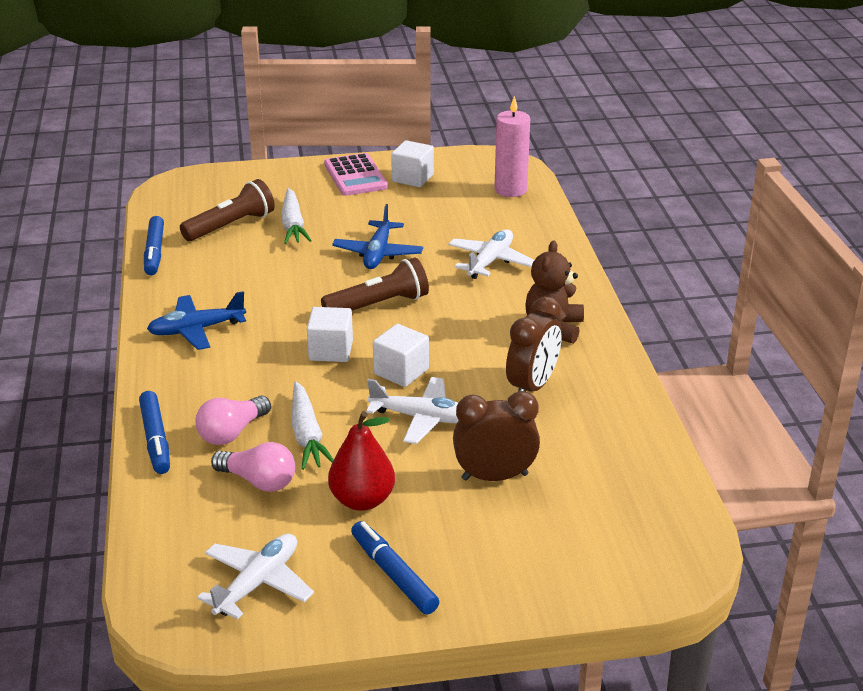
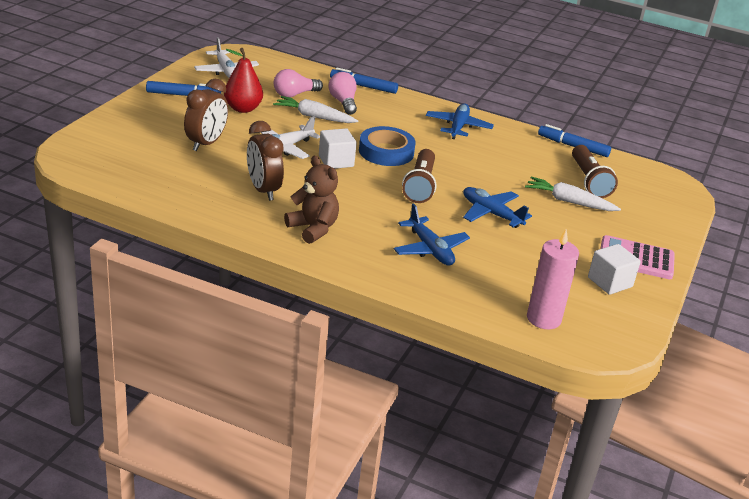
camera: 120 degrees right, 0 degrees up
white cube [307,307,353,362] -> blue tape [359,126,416,166]
white plane [448,229,534,279] -> blue plane [394,203,470,266]

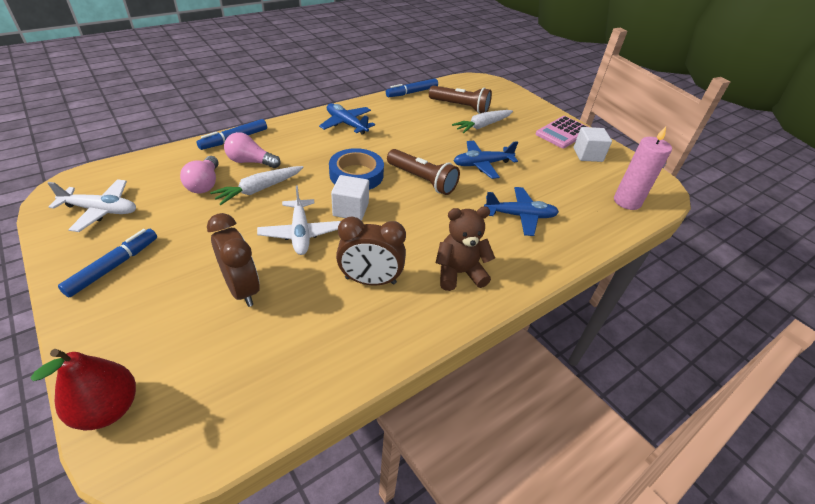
camera: 60 degrees left, 10 degrees up
red pear [224,48,263,113] -> red pear moved to [30,349,136,430]

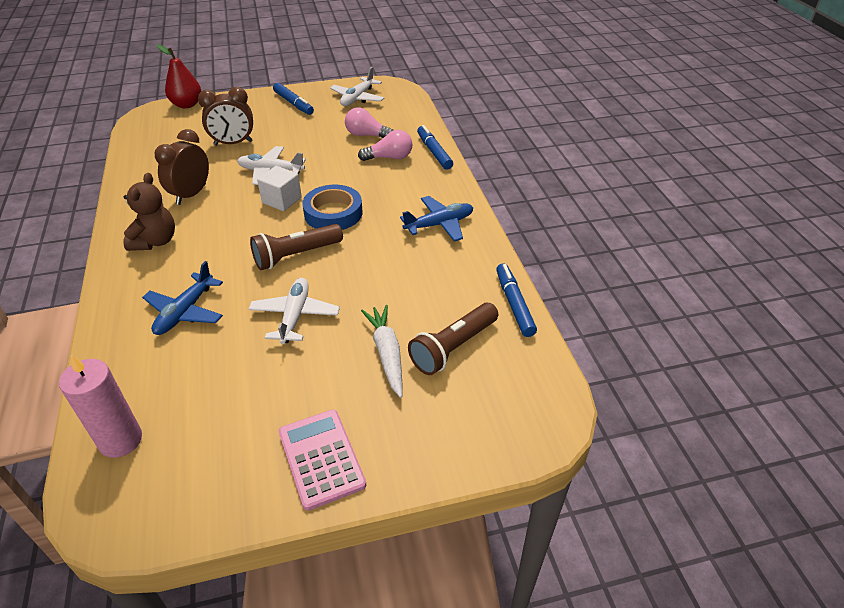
camera: 115 degrees right, 0 degrees up
white carrot [210,166,304,205] -> none
pink light bulb [224,132,281,168] -> pink light bulb turned 45 degrees clockwise [358,130,413,161]
blue plane [454,140,518,179] -> white plane [249,278,340,344]
white cube [574,127,612,162] -> none

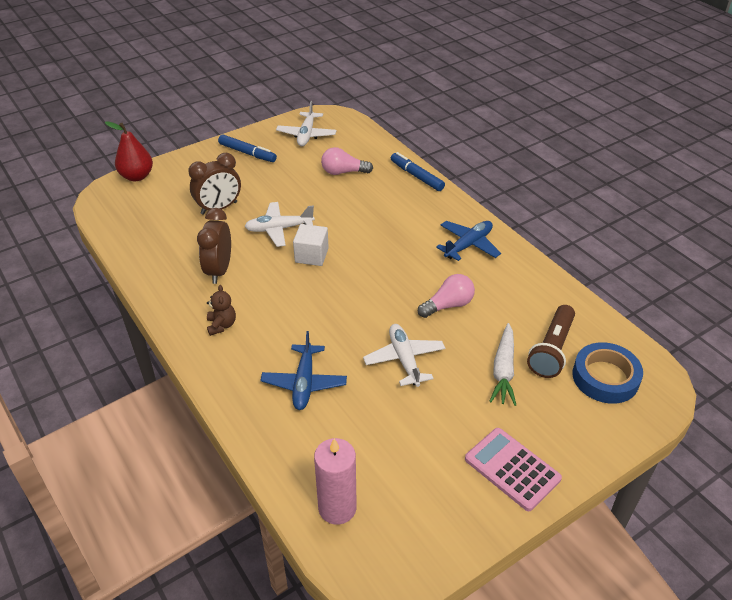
camera: 20 degrees left, 0 degrees up
brown teddy bear [123,173,175,251] -> brown teddy bear [207,285,236,336], size x0.64
brown flashlight [250,224,343,270] -> none
blue tape [302,185,362,230] -> blue tape moved to [573,342,643,404]
pink light bulb [358,130,413,161] -> pink light bulb moved to [418,274,475,318]
white carrot [361,305,403,398] -> white carrot turned 135 degrees counterclockwise [489,323,516,406]
blue marker [496,263,537,337] -> none

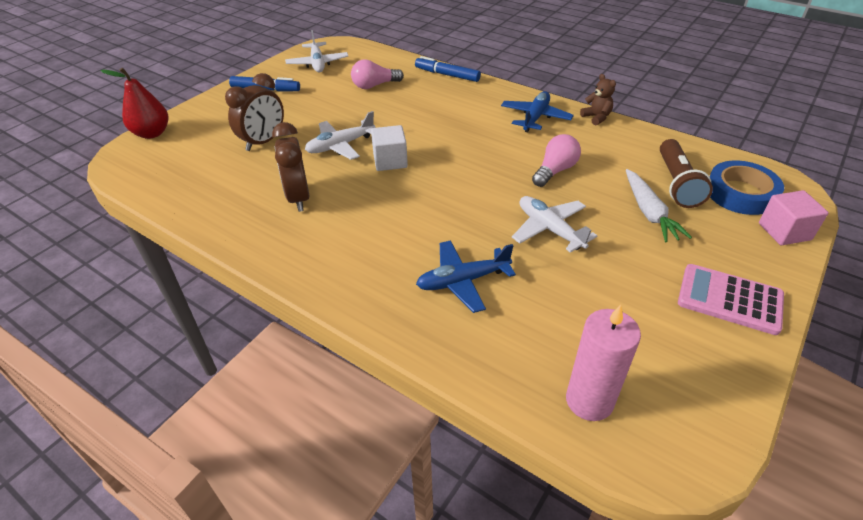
camera: 20 degrees left, 0 degrees up
brown teddy bear [207,285,236,336] -> brown teddy bear moved to [580,74,616,125]
blue plane [260,331,347,410] -> blue plane turned 90 degrees clockwise [416,240,516,313]
none -> pink cube [759,190,829,245]

